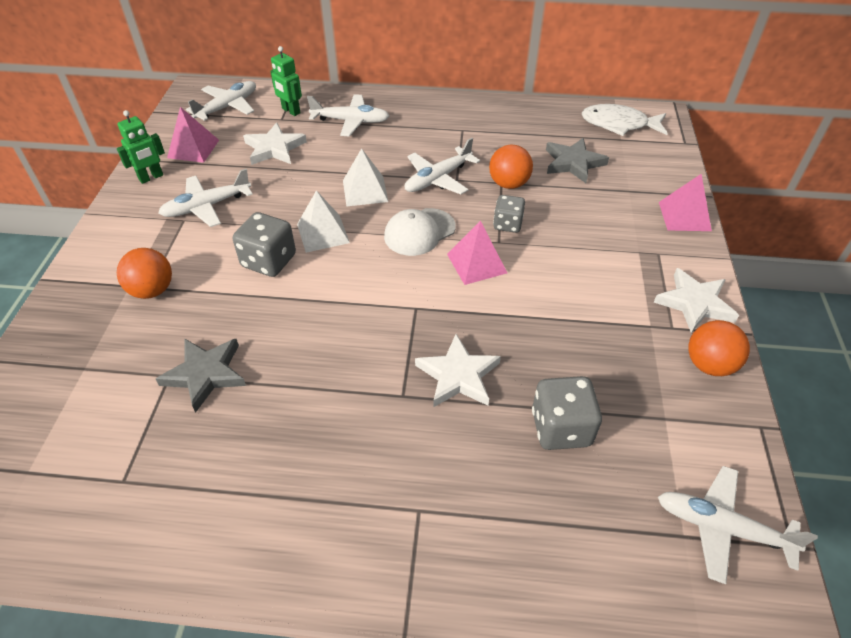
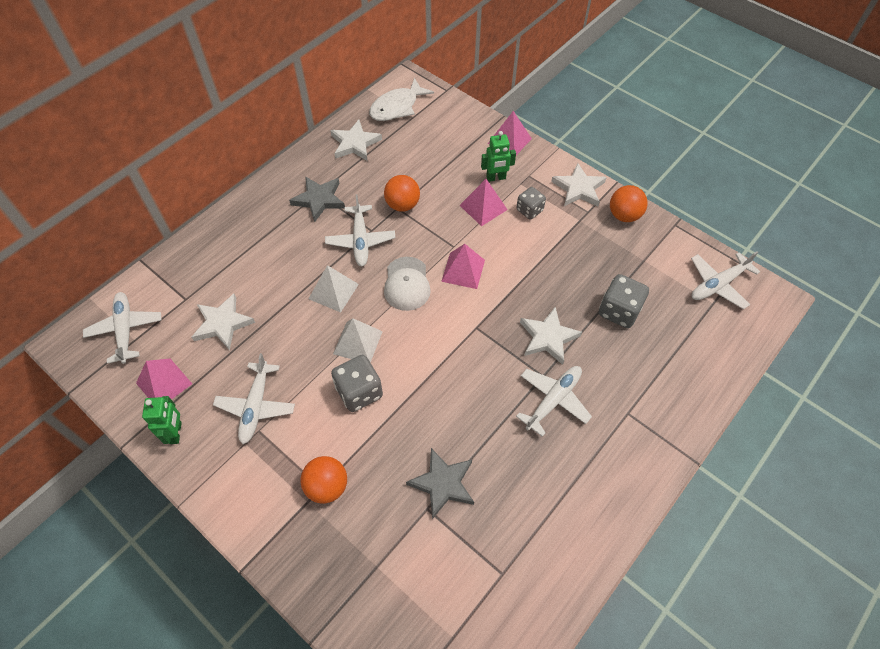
camera: 55 degrees left, 10 degrees up
green robot [270,46,302,116] -> green robot moved to [481,131,516,182]
white plane [307,94,389,136] -> white plane moved to [516,366,592,437]
grey dice [493,195,525,233] -> grey dice moved to [516,187,546,220]
grey star [546,138,609,183] -> grey star moved to [289,176,345,222]
none -> white star [330,120,382,161]
none -> pink pyramid [460,179,508,226]

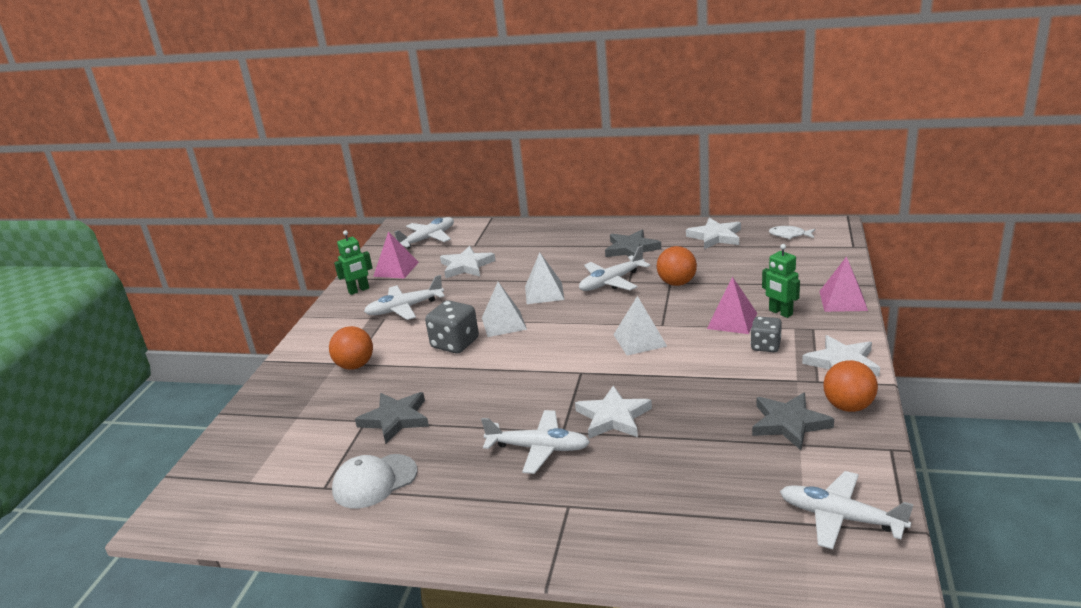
camera: 65 degrees right, 30 degrees down
white fish [369,78,434,121] -> white fish [769,226,815,239], size x0.56
white cap [384,257,431,311] -> white cap moved to [332,454,417,508]
pink pyramid [441,244,485,289] -> white pyramid [613,296,667,356]
grey dice [599,274,649,328] -> none
none -> grey star [752,392,834,450]

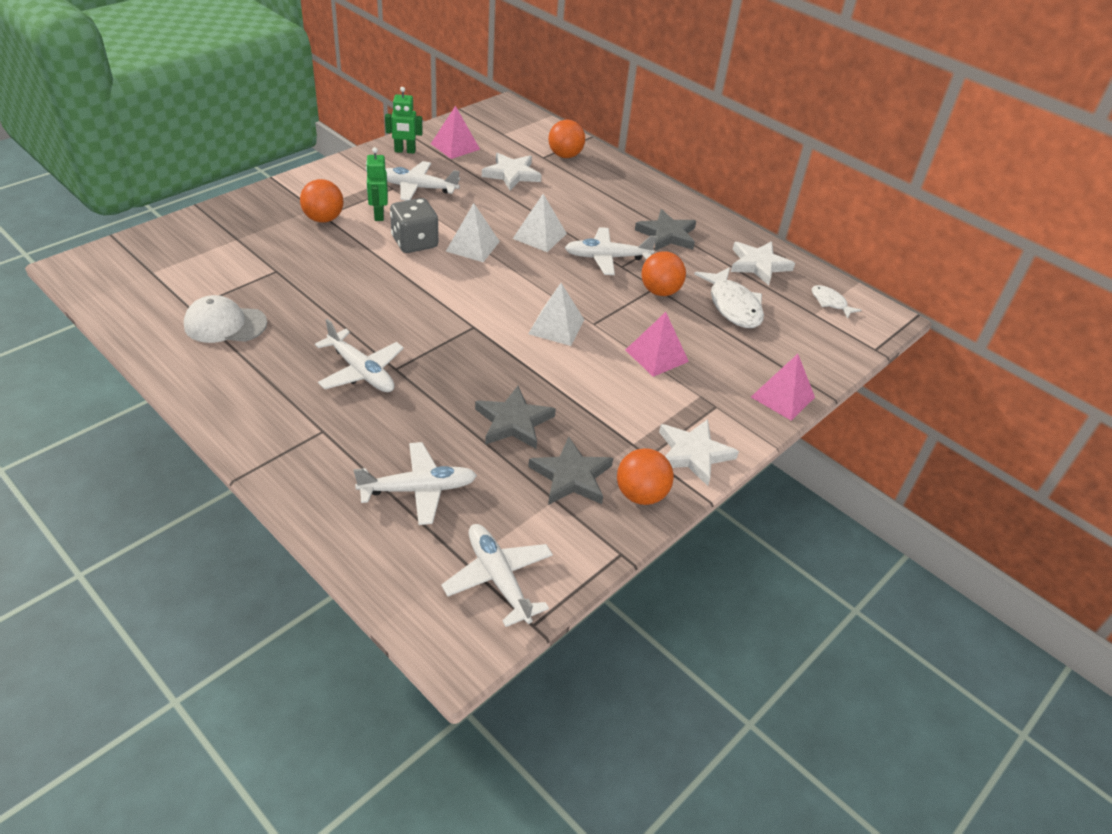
camera: 25 degrees right, 15 degrees up
grey star [355,392,429,444] -> grey star moved to [475,386,556,449]
white plane [394,217,454,249] -> white plane moved to [354,442,477,525]
white star [575,386,652,439] -> none
grey dice [751,316,782,352] -> none
green robot [762,244,800,318] -> green robot moved to [366,147,388,221]
none -> orange ball [548,120,585,158]
none -> white fish [694,267,764,328]

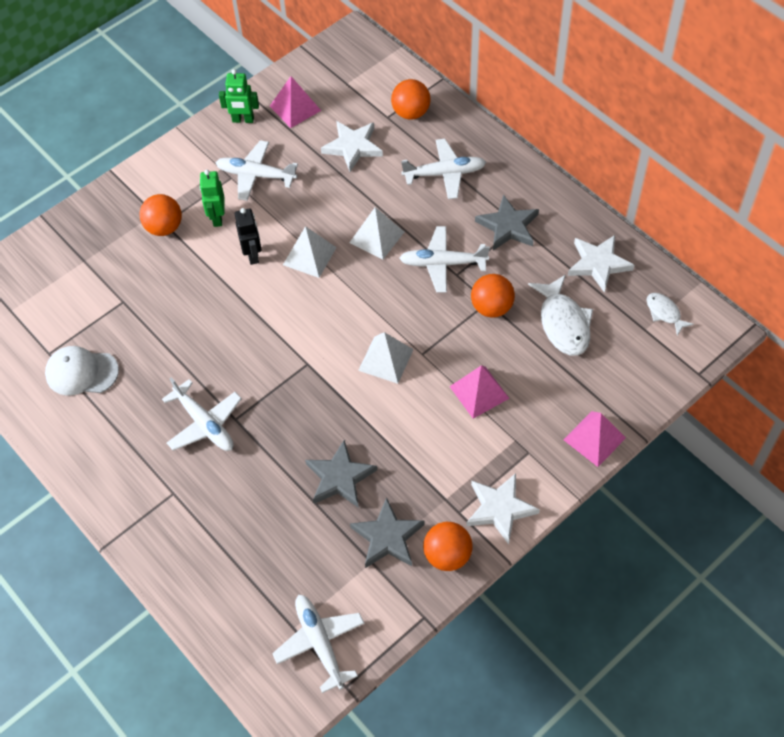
camera: 10 degrees right, 15 degrees up
white plane [354,442,477,525] -> white plane moved to [401,139,486,199]
grey dice [390,198,439,253] -> black robot [235,208,262,265]

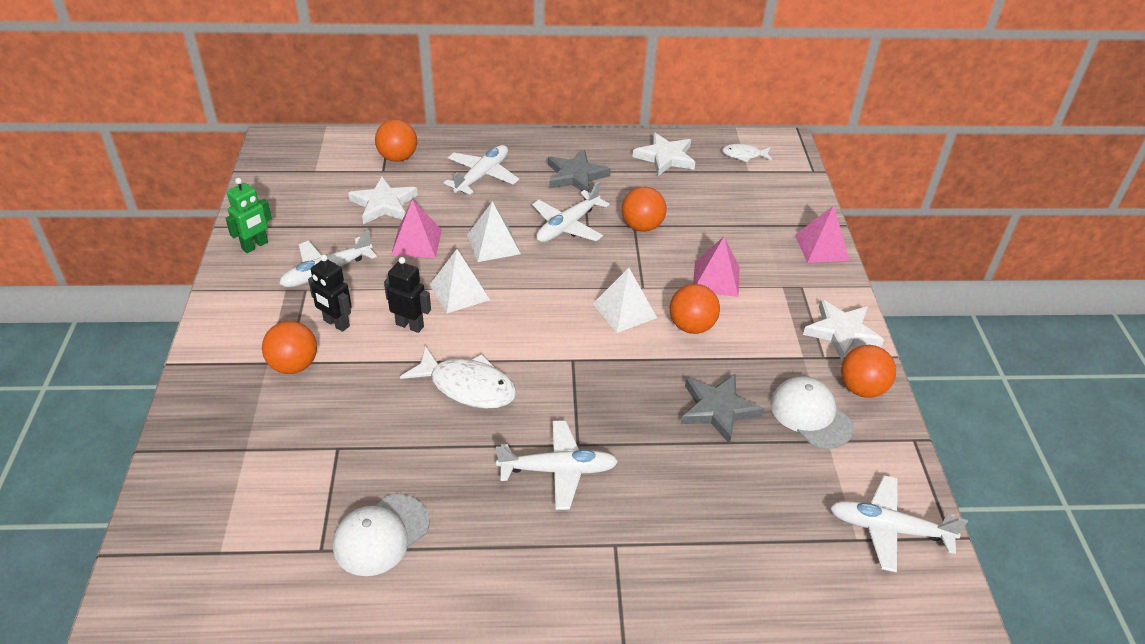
camera: 55 degrees left, 15 degrees down
green robot [200,170,224,227] -> black robot [308,255,352,332]
pink pyramid [270,76,321,128] -> pink pyramid moved to [391,199,442,258]
grey star [350,497,425,568] -> white cap [770,376,854,449]
white fish [528,274,593,356] -> white fish moved to [400,346,516,409]
none -> orange ball [670,284,720,334]

